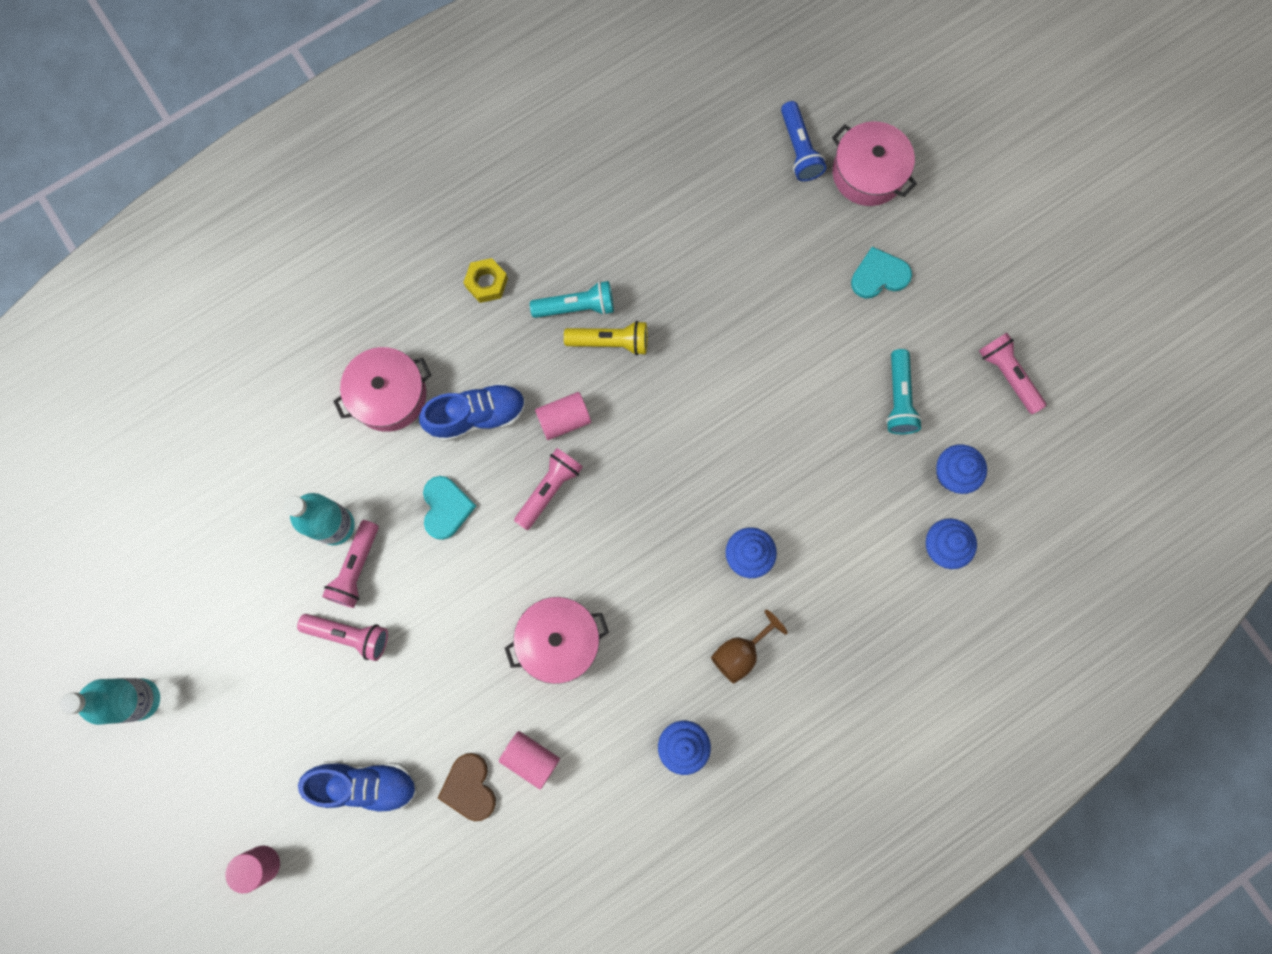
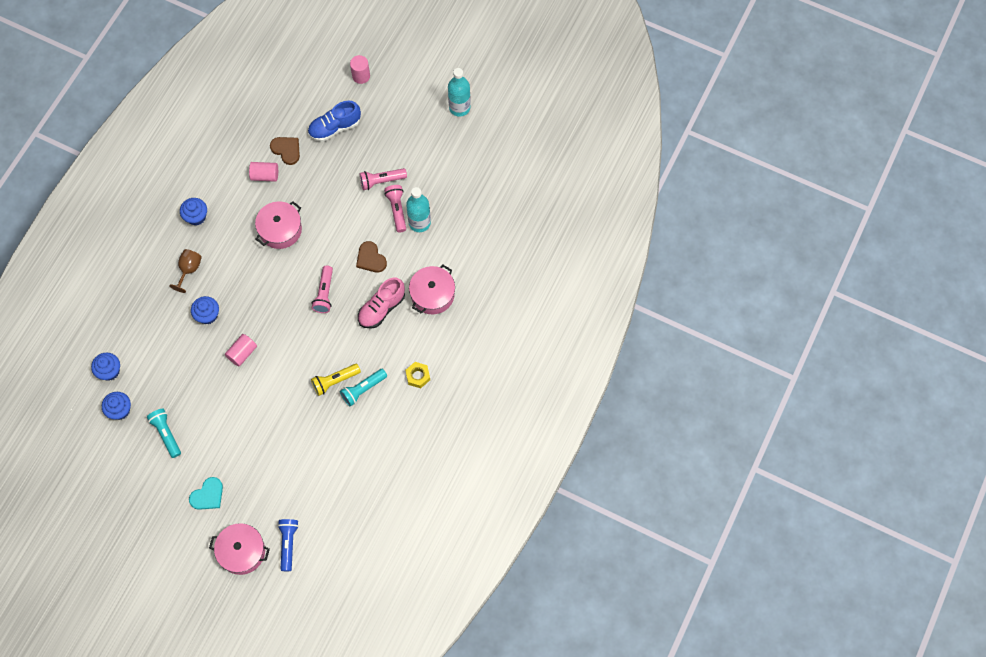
camera: 150 degrees right, 10 degrees down
blue shoe [419,382,526,442] -> pink shoe [358,277,405,329]
turquoise heart [423,476,476,540] -> brown heart [356,241,387,272]
pink cylinder [535,392,591,440] -> pink cylinder moved to [225,334,257,366]
blue flashlight [781,101,827,181] -> blue flashlight turned 45 degrees clockwise [278,519,299,571]
pink flashlight [979,333,1046,414] -> none

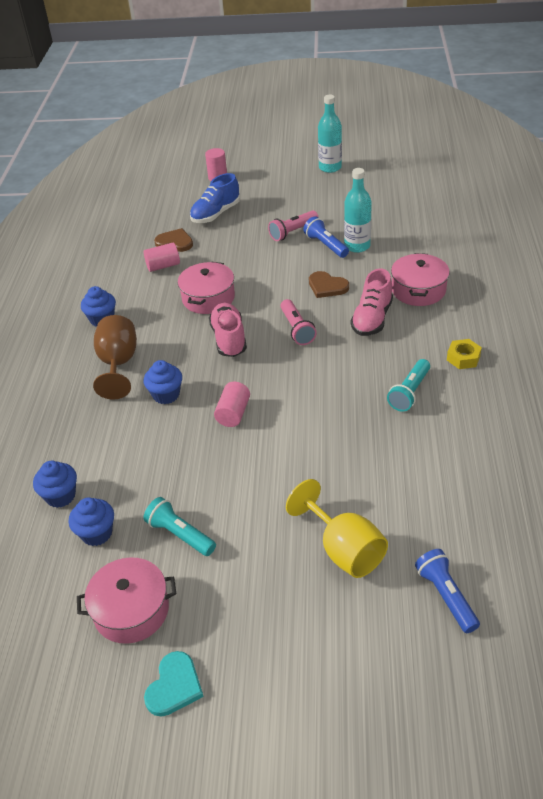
camera: 20 degrees left, 25 degrees down
brown goblet [169,249,202,293] -> brown goblet [93,315,137,400], size x1.53
turquoise heart [189,477,223,510] -> turquoise heart moved to [144,651,204,717]
pink pot [209,523,270,575] -> pink pot moved to [77,557,176,644]
yellow flashlight [311,364,361,396] -> none
pink flashlight [384,185,406,233] -> blue flashlight [303,216,349,258]
none -> pink shoe [209,303,247,357]
none -> yellow goblet [286,479,388,578]

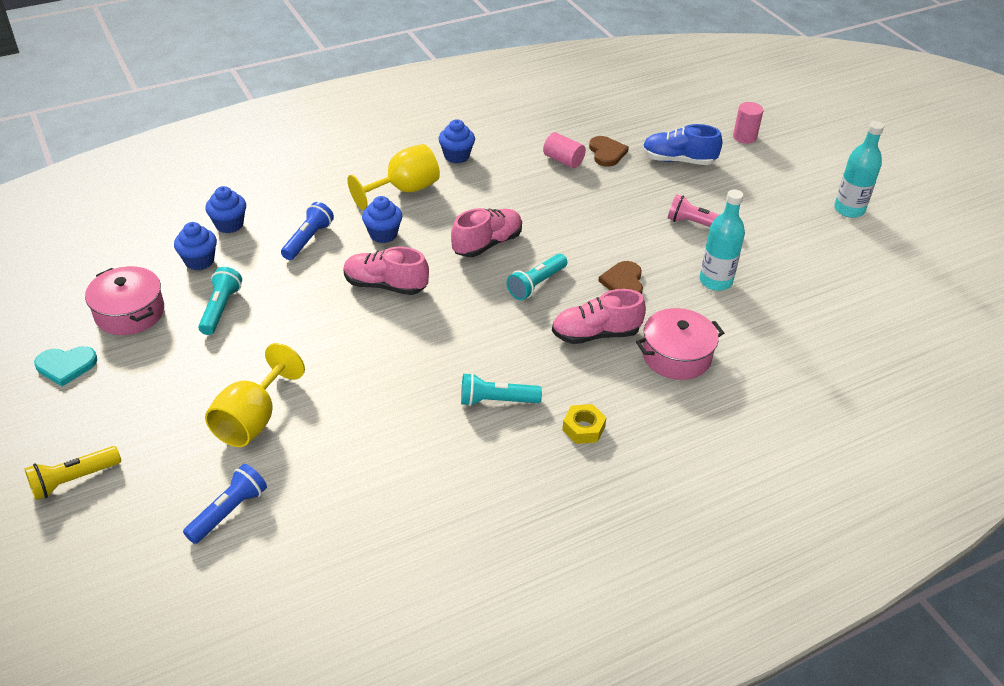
camera: 55 degrees right, 0 degrees up
brown goblet [93,315,137,400] -> yellow goblet [347,144,440,210]
pink pot [178,261,235,314] -> none
pink cylinder [214,382,250,427] -> pink shoe [344,247,429,295]
pink flashlight [280,299,317,345] -> turquoise flashlight [507,254,567,300]
blue flashlight [303,216,349,258] -> blue flashlight moved to [281,202,334,260]
none -> yellow flashlight [25,446,121,500]

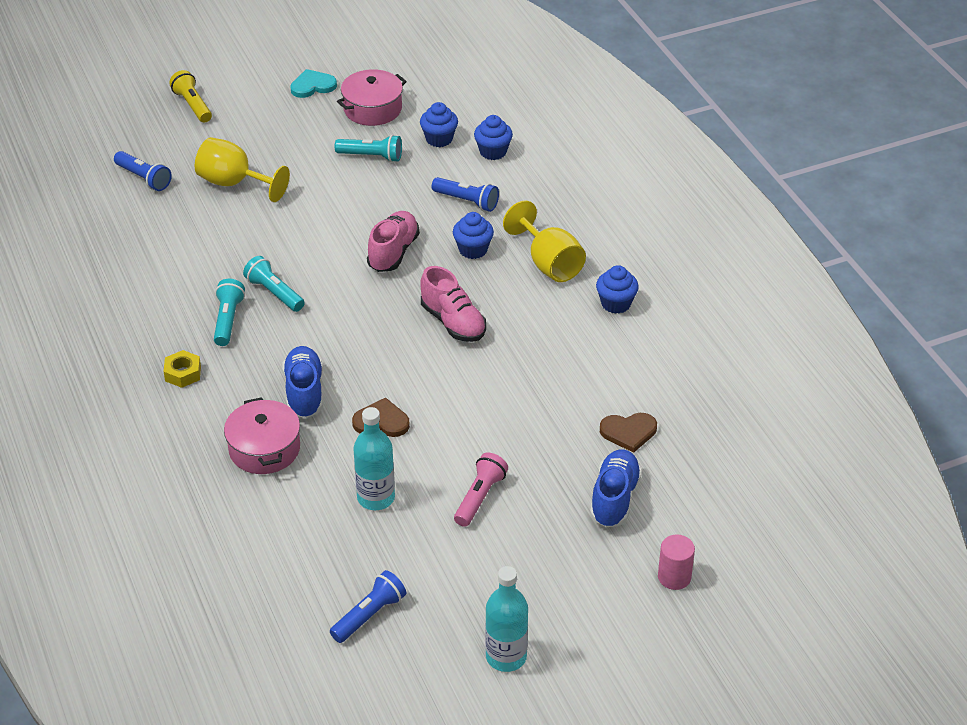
camera: 95 degrees right, 0 degrees up
turquoise heart [34,346,97,387] -> turquoise heart turned 75 degrees clockwise [290,69,337,98]
turquoise flashlight [507,254,567,300] -> turquoise flashlight moved to [243,256,305,312]
pink cylinder [543,132,586,168] -> none
pink shoe [552,289,646,344] -> blue shoe [282,346,323,418]
none -> blue flashlight [330,570,406,643]

